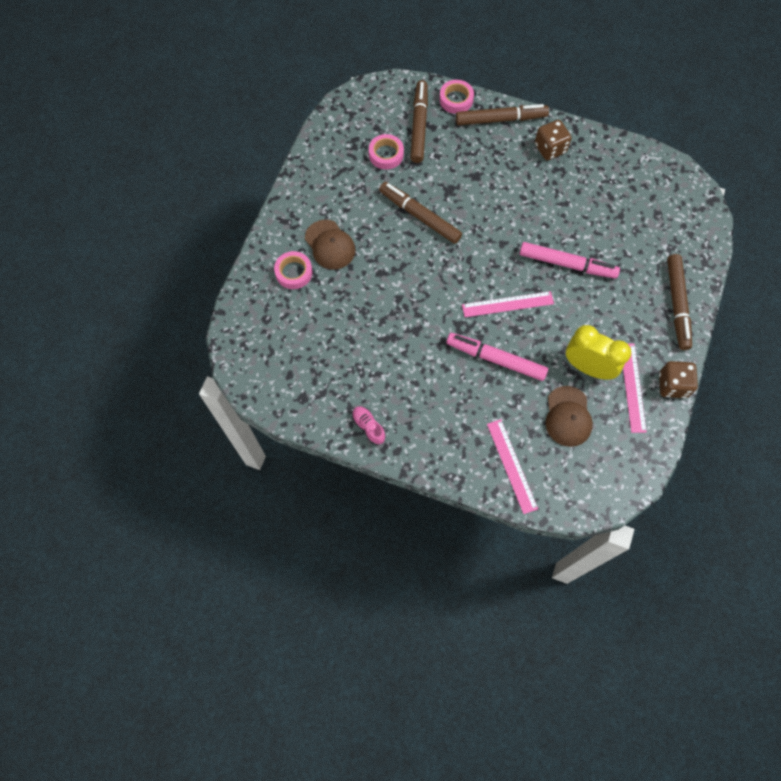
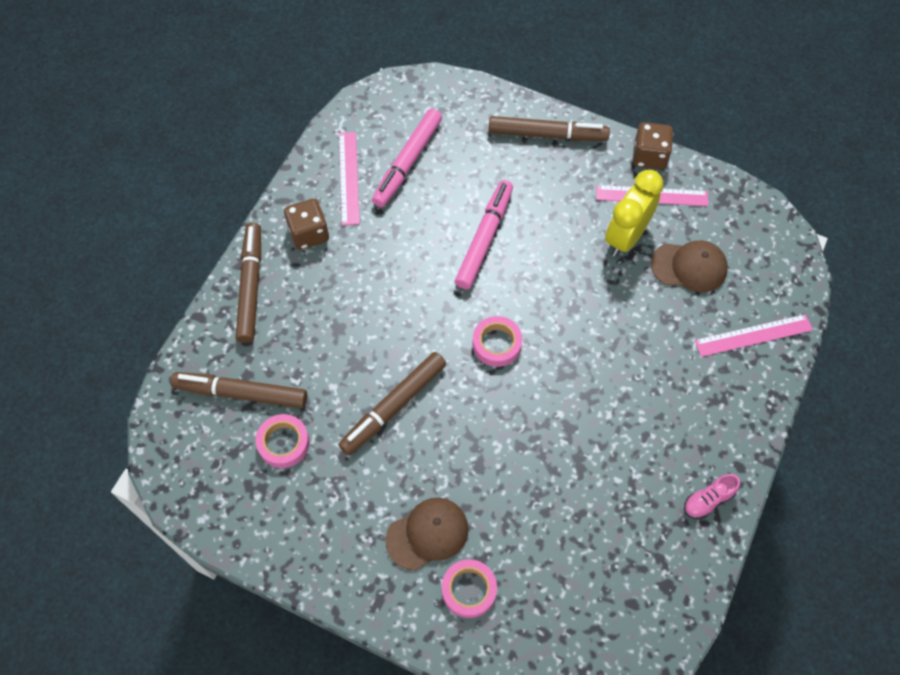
camera: 85 degrees left, 5 degrees down
pink tape [439,80,474,114] -> pink tape moved to [472,316,522,367]
pink marker [446,333,548,381] -> pink marker moved to [372,109,442,207]
pink ruler [462,291,554,317] -> pink ruler moved to [339,132,360,225]

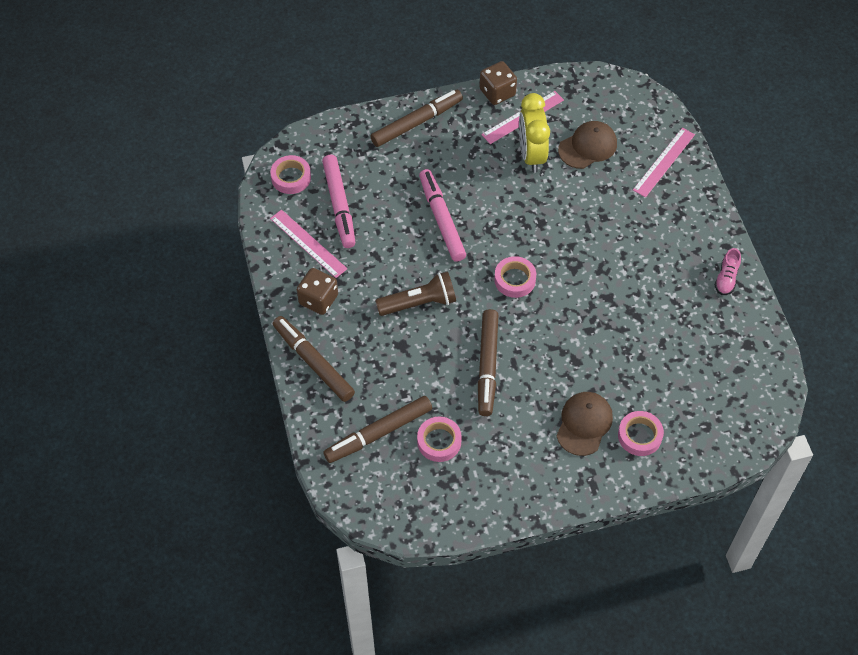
camera: 40 degrees left, 5 degrees down
none -> pink tape [270,155,311,194]
none -> brown flashlight [375,271,456,316]

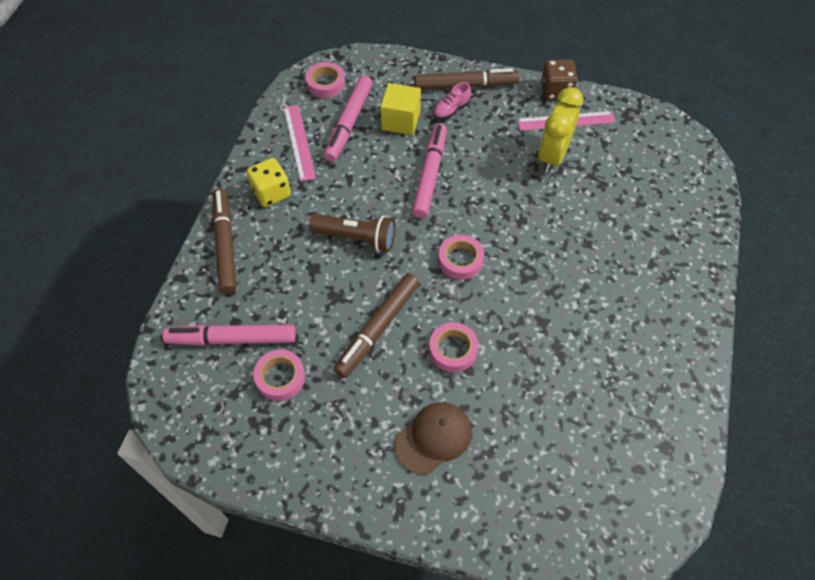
camera: 30 degrees right, 0 degrees up
brown dice [297,268,338,315] -> yellow dice [247,158,291,207]
brown marker [323,396,432,463] -> pink marker [162,324,296,346]
brown cap [558,121,617,169] -> none
pink tape [618,411,664,456] -> pink tape moved to [429,322,478,372]
pink ruler [633,128,695,197] -> none
pink shoe [715,248,741,295] -> pink shoe moved to [433,82,471,120]
none -> yellow cube [381,83,421,135]

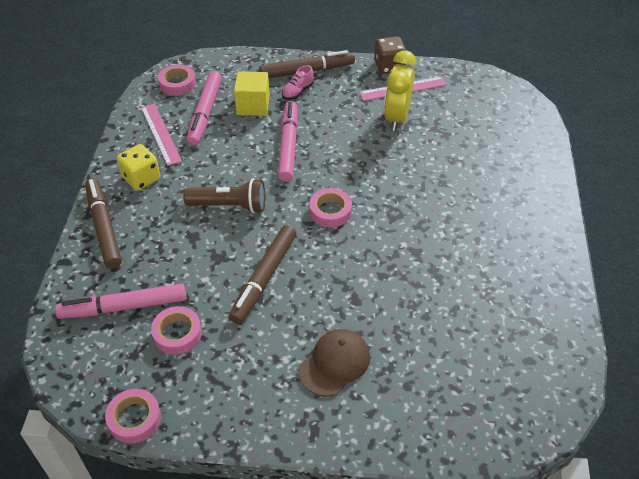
camera: 10 degrees left, 10 degrees down
pink tape [429,322,478,372] -> pink tape moved to [105,389,161,444]

